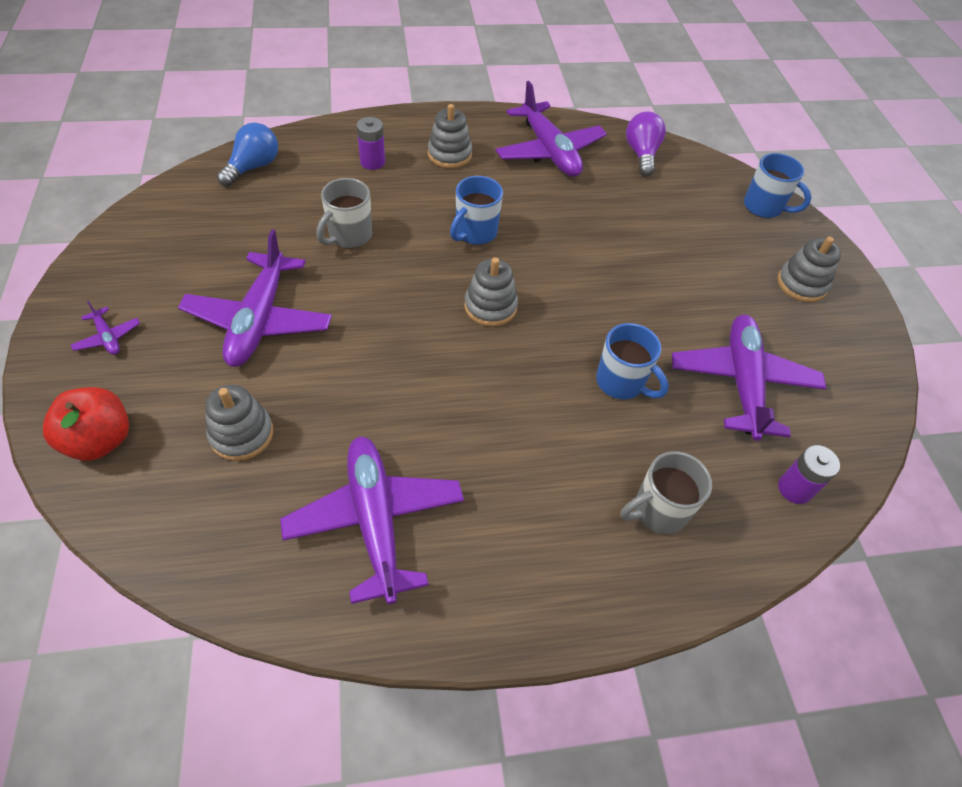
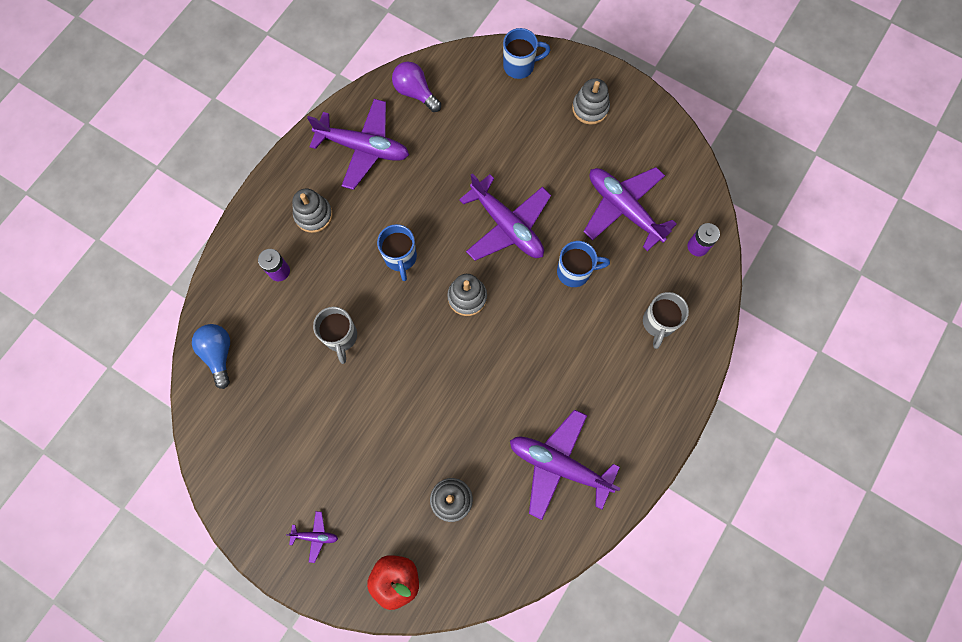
camera: 45 degrees left, 20 degrees up
purple plane [178,229,332,367] -> purple plane moved to [459,173,551,261]

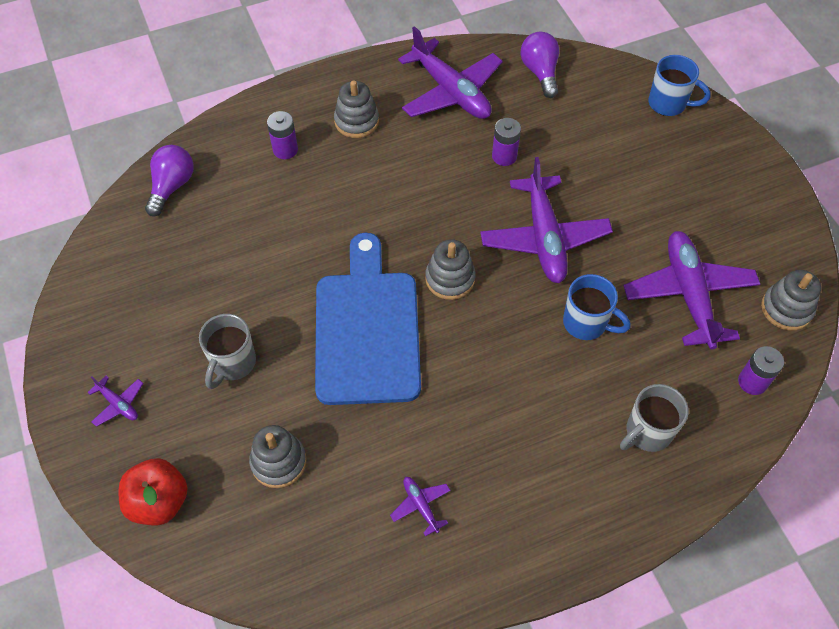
camera: 35 degrees right, 15 degrees down
blue light bulb [192,324,230,389] -> purple light bulb [145,145,194,216]
grey mug [313,307,357,364] -> grey mug moved to [199,314,256,389]
blue mug [377,224,417,281] -> none
purple plane [510,409,620,520] -> purple plane [390,477,451,537], size x0.43
grey stacking toy [572,78,610,125] -> grey stacking toy moved to [761,270,821,330]
none -> blue cutting board [315,233,421,405]
none -> purple battery [492,118,521,166]

